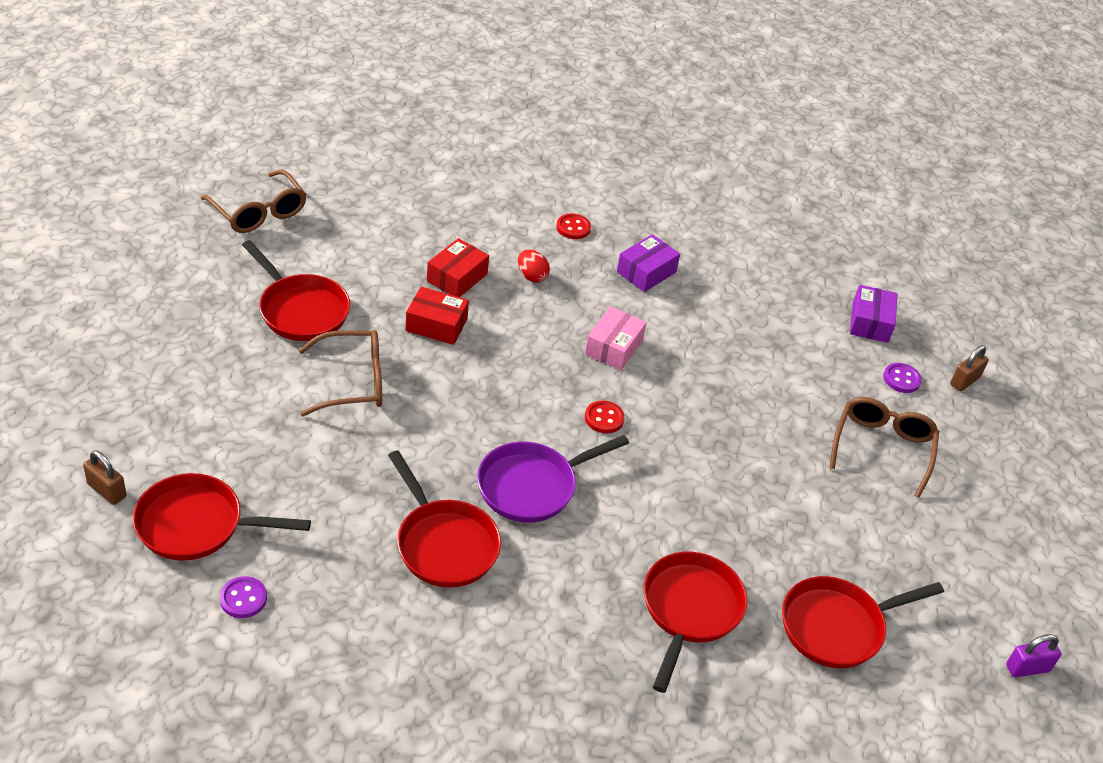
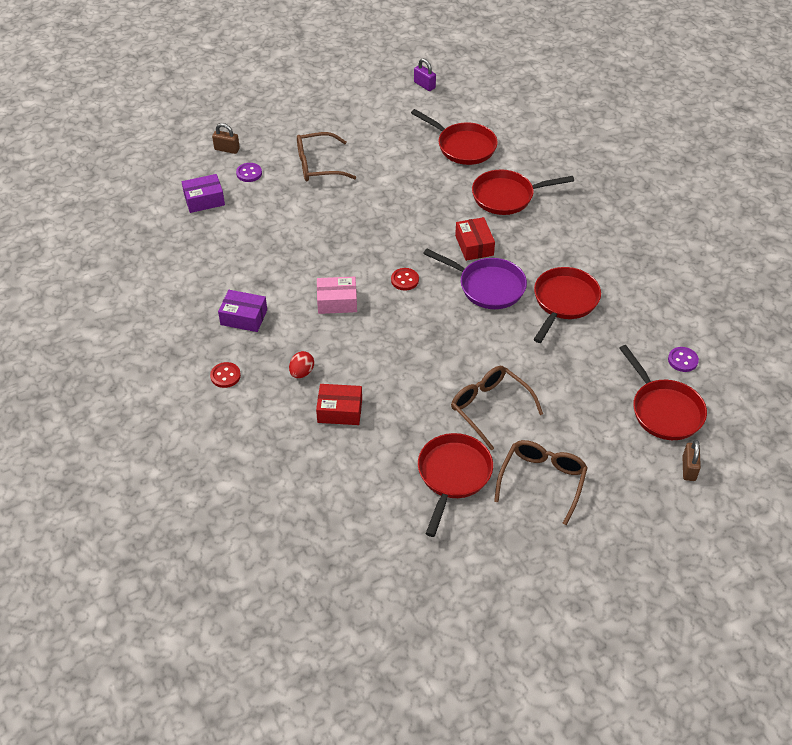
camera: 115 degrees left, 5 degrees up
brown glasses [200,170,306,233] -> brown glasses moved to [494,440,588,525]
red box [405,287,469,345] -> red box moved to [455,217,495,261]

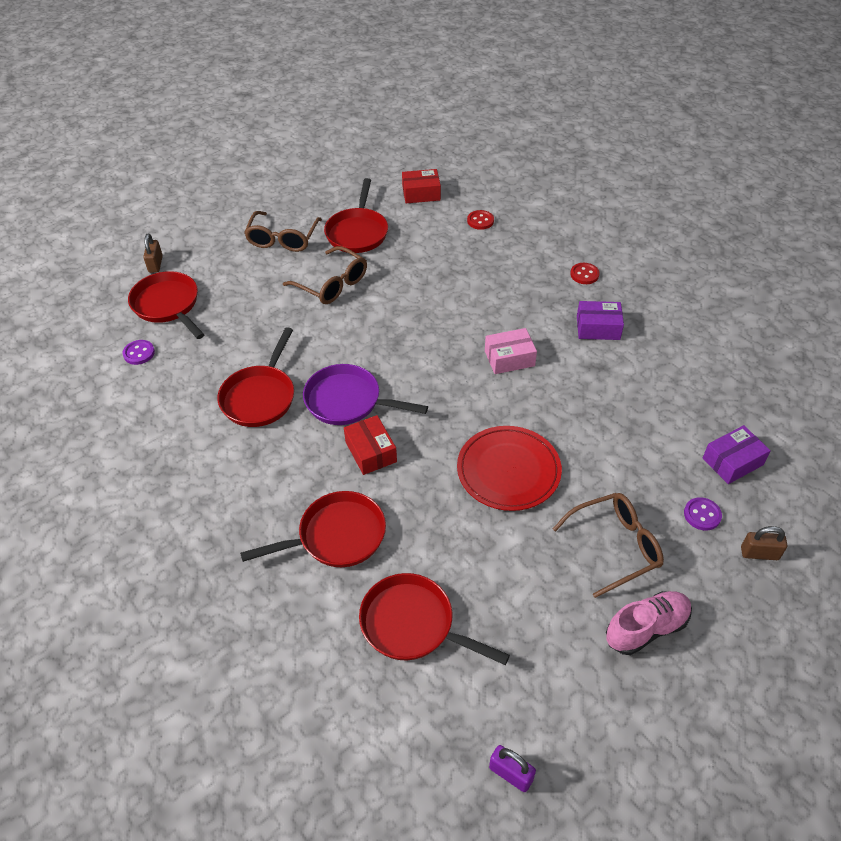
camera: 170 degrees right, 0 degrees up
red egg [289,351,314,378] -> none
red box [316,384,362,425] -> red box moved to [402,169,441,203]
red button [391,268,419,290] -> red button moved to [467,210,494,230]
none -> red plate [457,426,562,511]
none -> pink shoe [606,591,692,655]

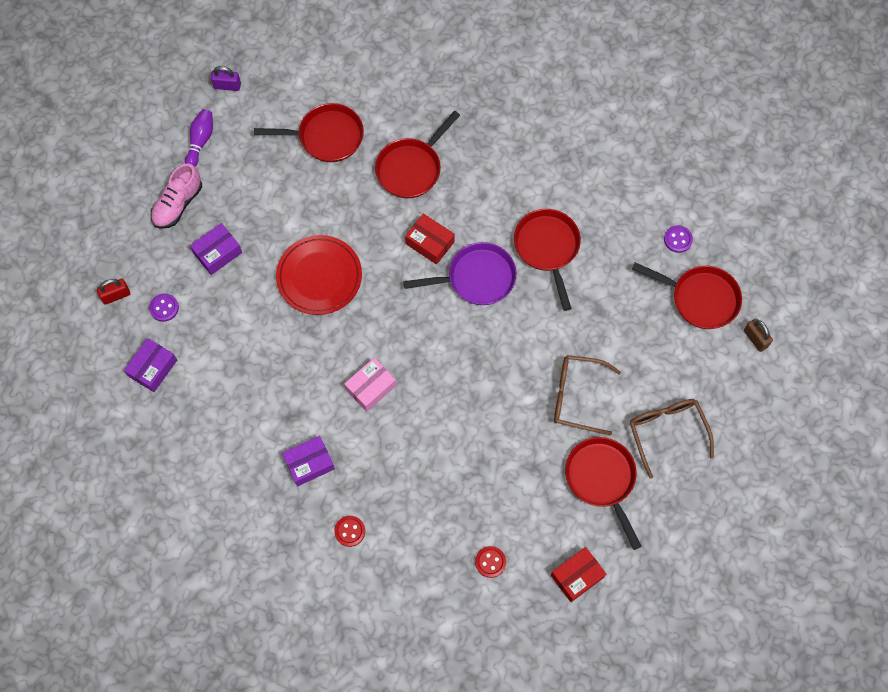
camera: 150 degrees right, 20 degrees up
brown glasses [553,493,664,598] -> purple box [190,223,242,275]
brown padlock [741,526,787,560] -> red padlock [97,279,130,305]
none -> purple bowling pin [185,109,213,167]

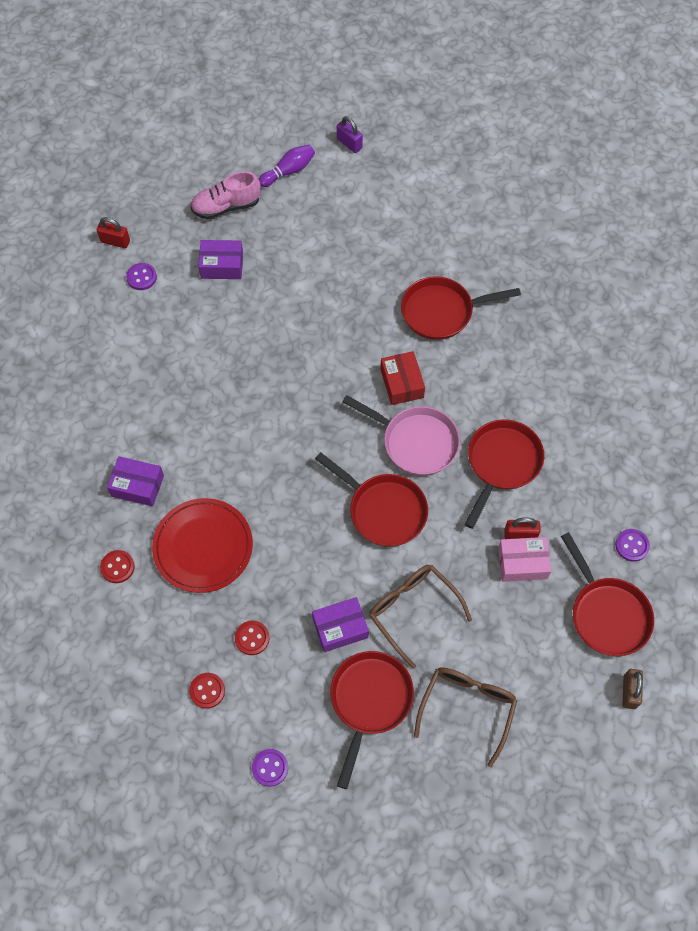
camera: 40 degrees right, 5 degrees down
purple box [124,338,177,392] -> purple box moved to [312,597,369,652]
red pan [254,103,364,162] -> red pan moved to [315,452,428,547]
red plate [276,235,362,315] -> red plate moved to [152,498,253,593]
pink box [344,358,396,412] -> pink box moved to [498,537,551,582]
purple pan [403,242,517,305] -> pink pan [342,395,460,476]
red box [551,547,606,602] -> purple button [252,749,288,787]
none -> red button [235,621,270,655]
none -> red padlock [504,517,541,539]

